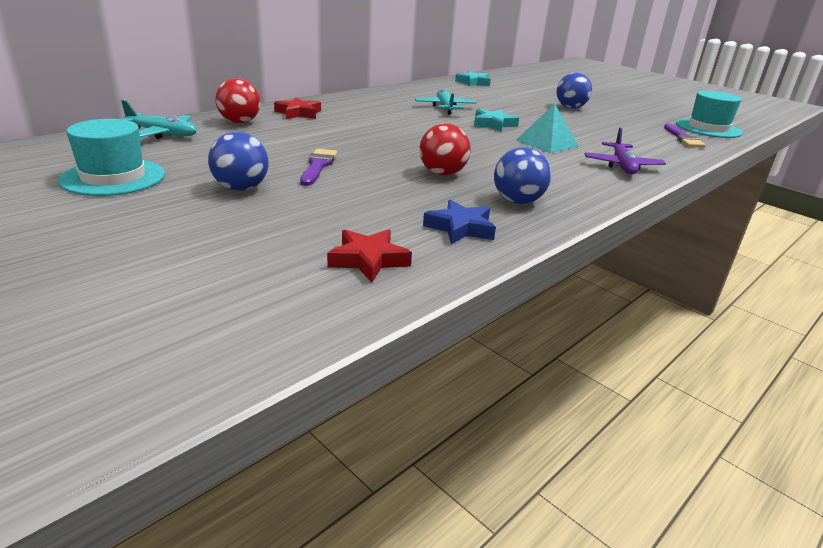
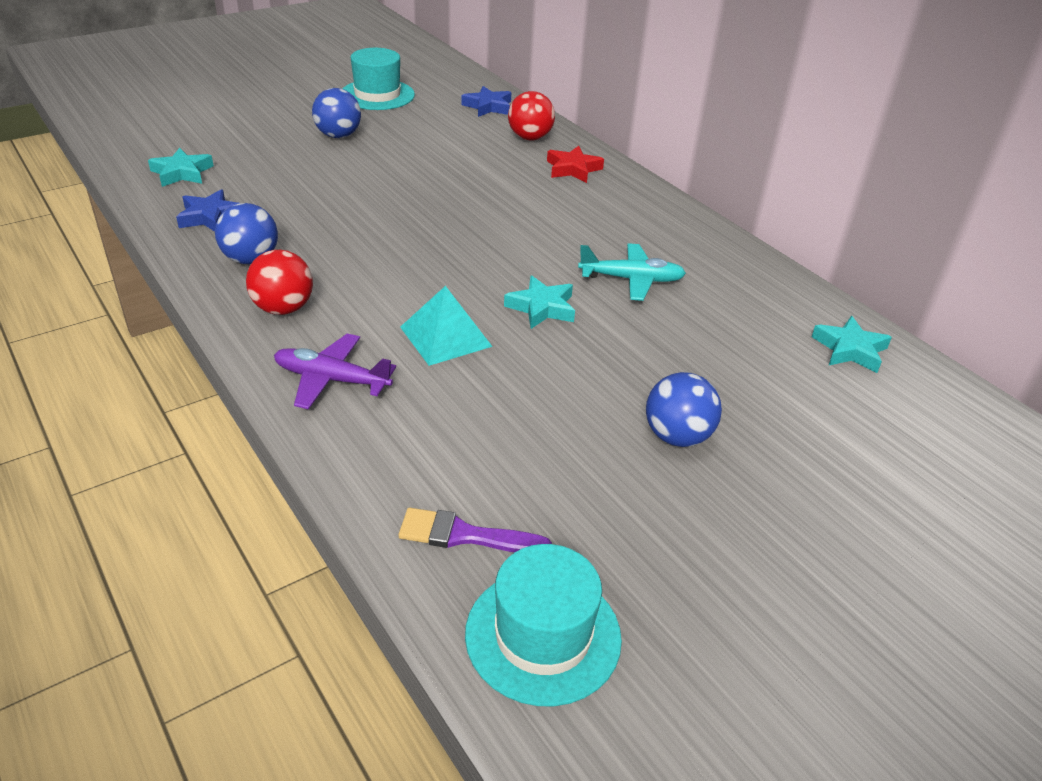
camera: 100 degrees right, 10 degrees up
turquoise plane [121,100,197,139] -> blue star [461,86,511,117]
purple brush [300,149,337,186] -> none
red star [327,229,412,282] -> turquoise star [148,148,214,187]
red ball [419,123,471,176] -> red ball moved to [246,250,313,315]

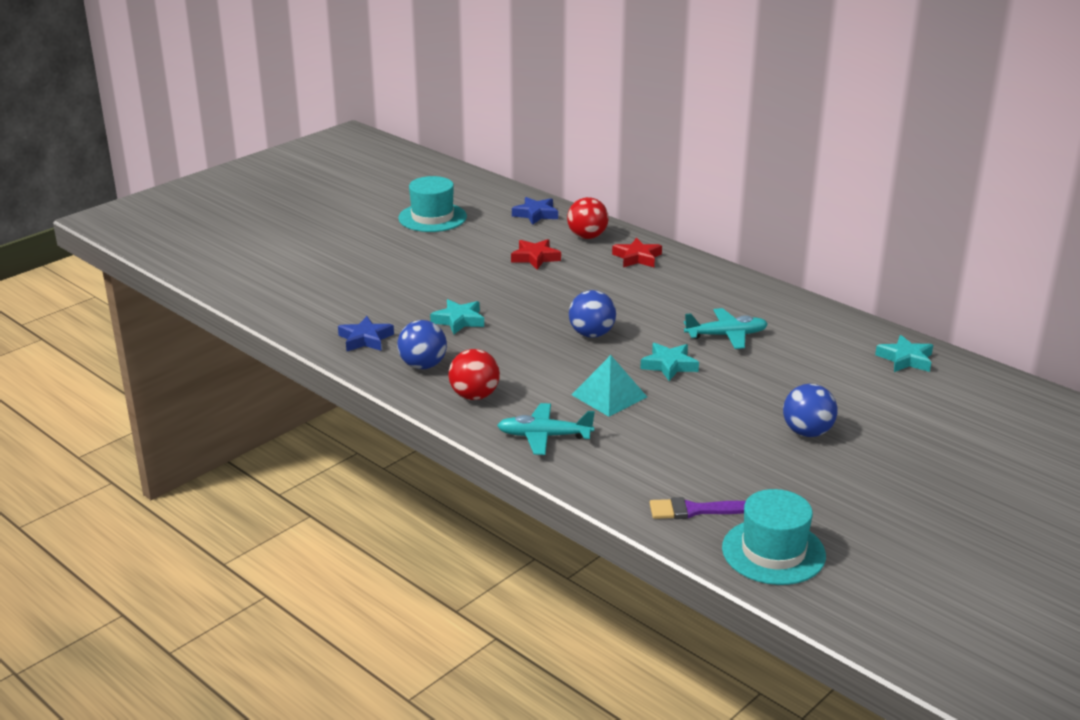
camera: 10 degrees left, 10 degrees down
turquoise star [148,148,214,187] -> turquoise star moved to [430,299,484,335]
purple plane [274,334,396,409] -> turquoise plane [497,403,595,455]
blue ball [312,88,361,138] -> blue ball moved to [569,290,616,338]
none -> red star [511,239,561,270]

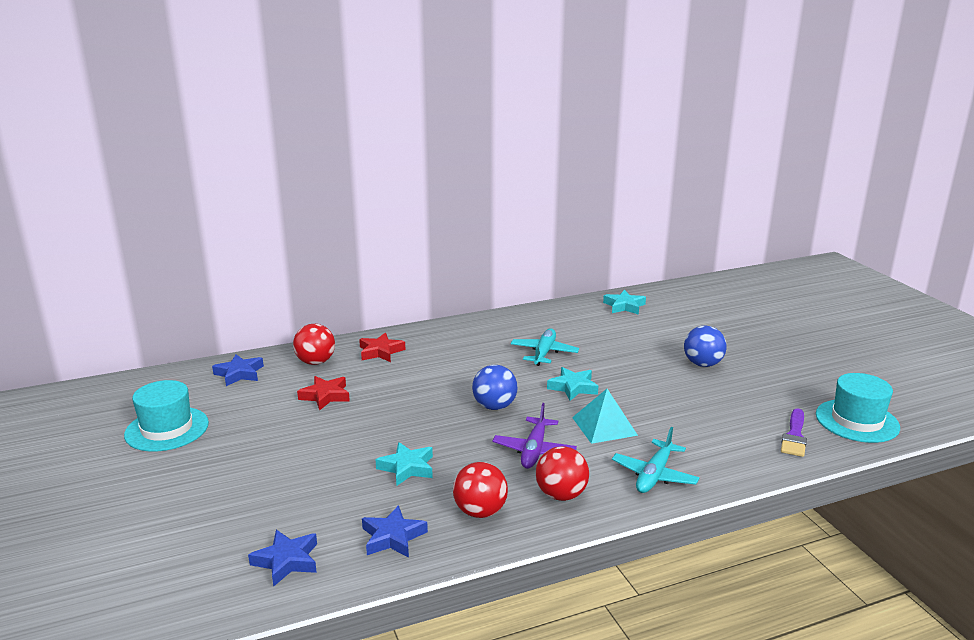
camera: 65 degrees left, 5 degrees down
blue ball [397,320,447,369] -> red ball [453,462,508,518]
none -> blue star [248,530,317,587]
none -> purple plane [493,403,577,469]

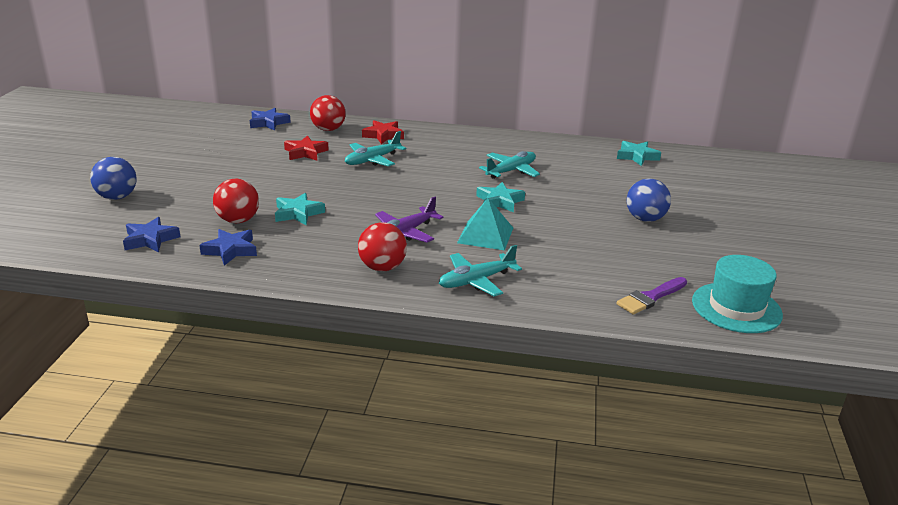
camera: 30 degrees right, 5 degrees up
turquoise hat [124,380,209,452] -> none
red ball [453,462,508,518] -> red ball moved to [213,179,259,223]
blue ball [472,365,518,410] -> blue ball moved to [90,157,137,200]
none -> turquoise plane [345,131,406,166]

